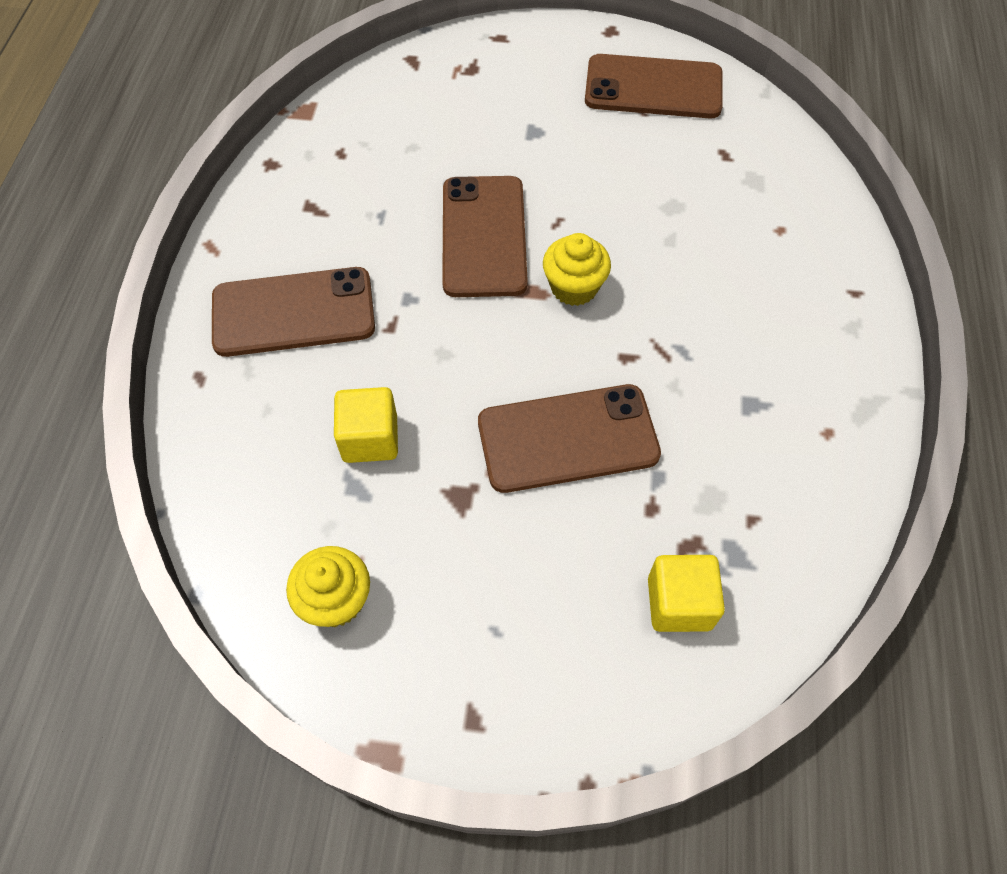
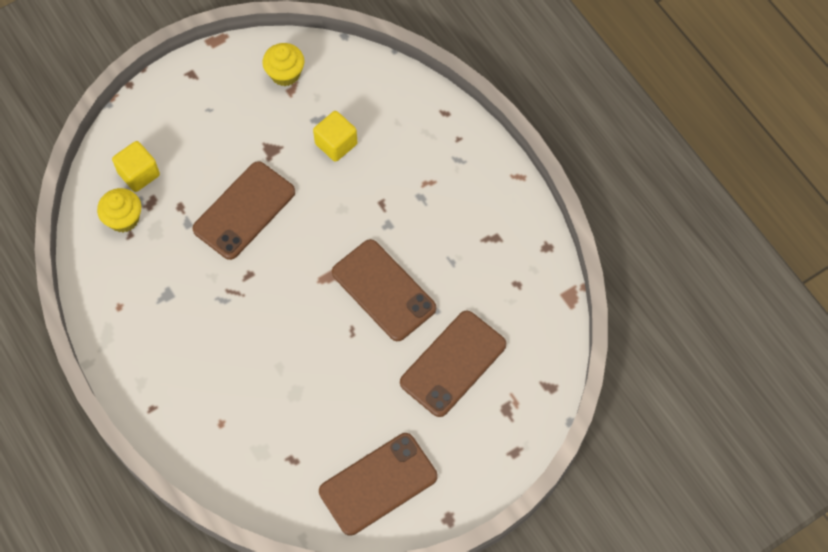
camera: 140 degrees right, 5 degrees up
brown phone [212,267,375,357] -> brown phone moved to [400,311,506,417]
yellow cupcake [543,233,611,306] -> yellow cupcake moved to [97,188,141,233]

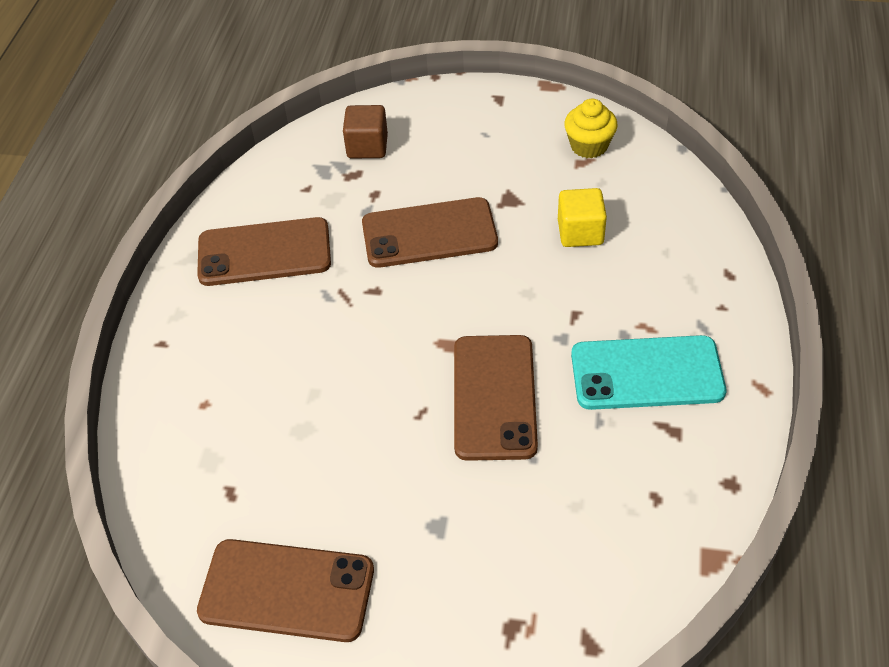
camera: 45 degrees right, 15 degrees down
yellow cupcake [97,188,141,233] -> none
yellow cube [112,141,160,192] -> brown cube [343,105,388,159]
brown phone [400,311,506,417] -> brown phone moved to [197,217,331,286]
none -> turquoise phone [571,335,726,410]

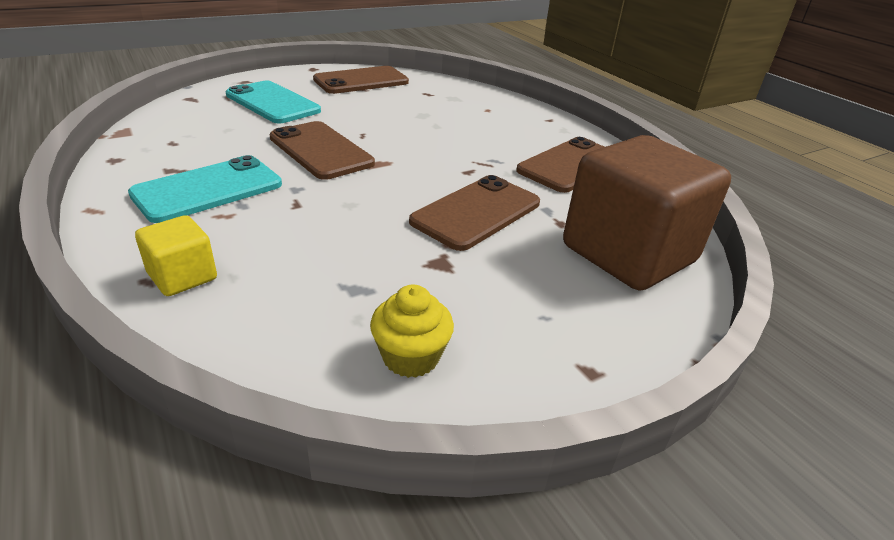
camera: 135 degrees right, 15 degrees down
brown cube [343,105,388,159] -> brown cube [563,135,731,290], size x2.21
yellow cube [558,188,607,247] -> yellow cube moved to [135,215,217,296]
none -> turquoise phone [226,81,321,123]

